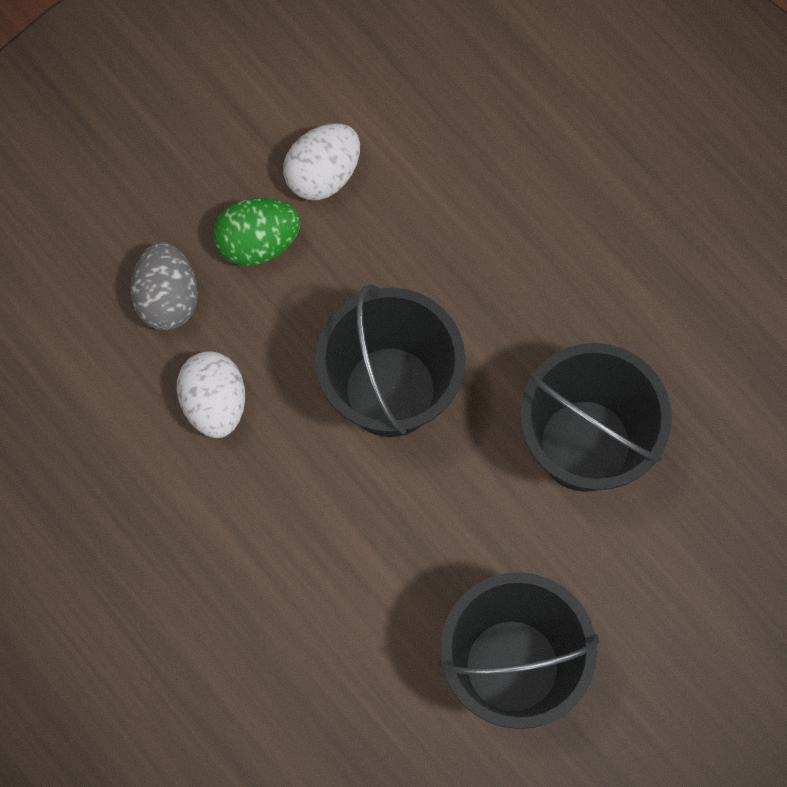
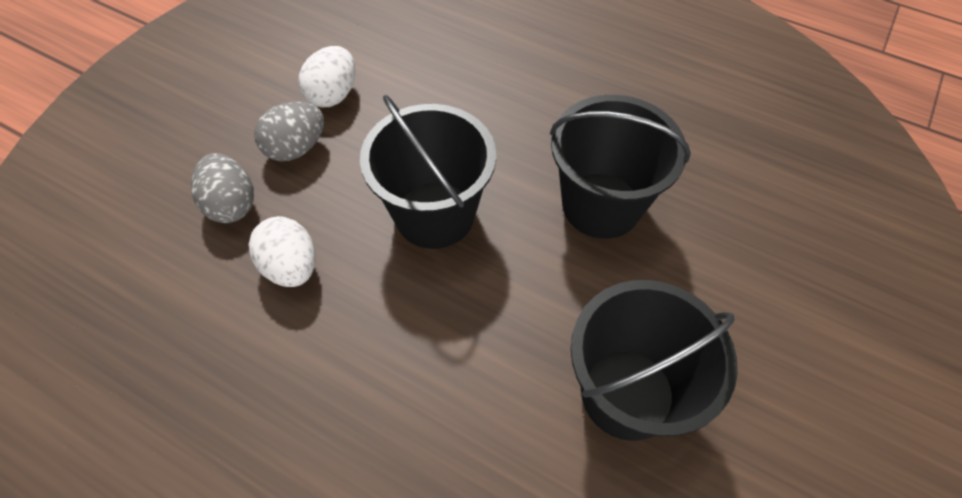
camera: 20 degrees left, 15 degrees down
green egg [213,198,301,266] -> grey egg [254,102,324,161]

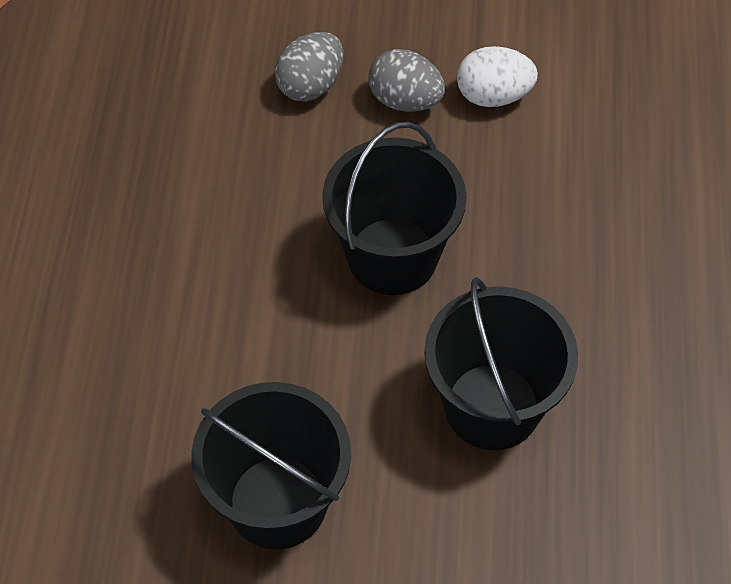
camera: 65 degrees right, 0 degrees up
white egg [248,216,315,287] -> none

